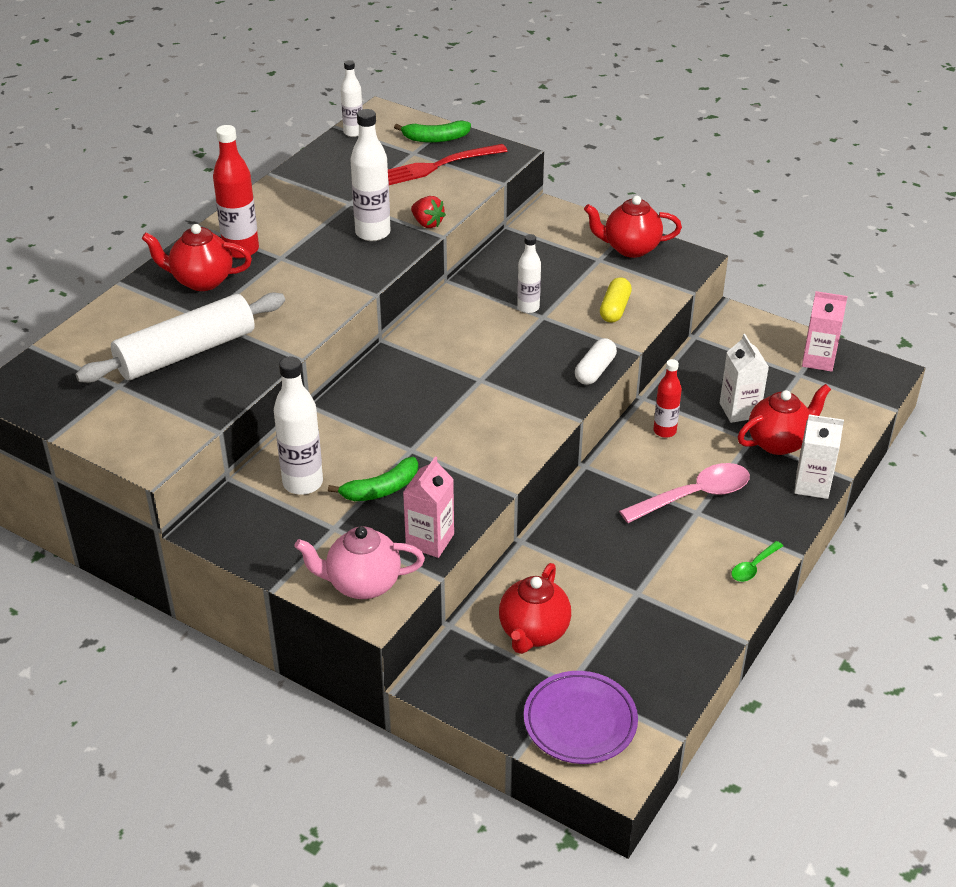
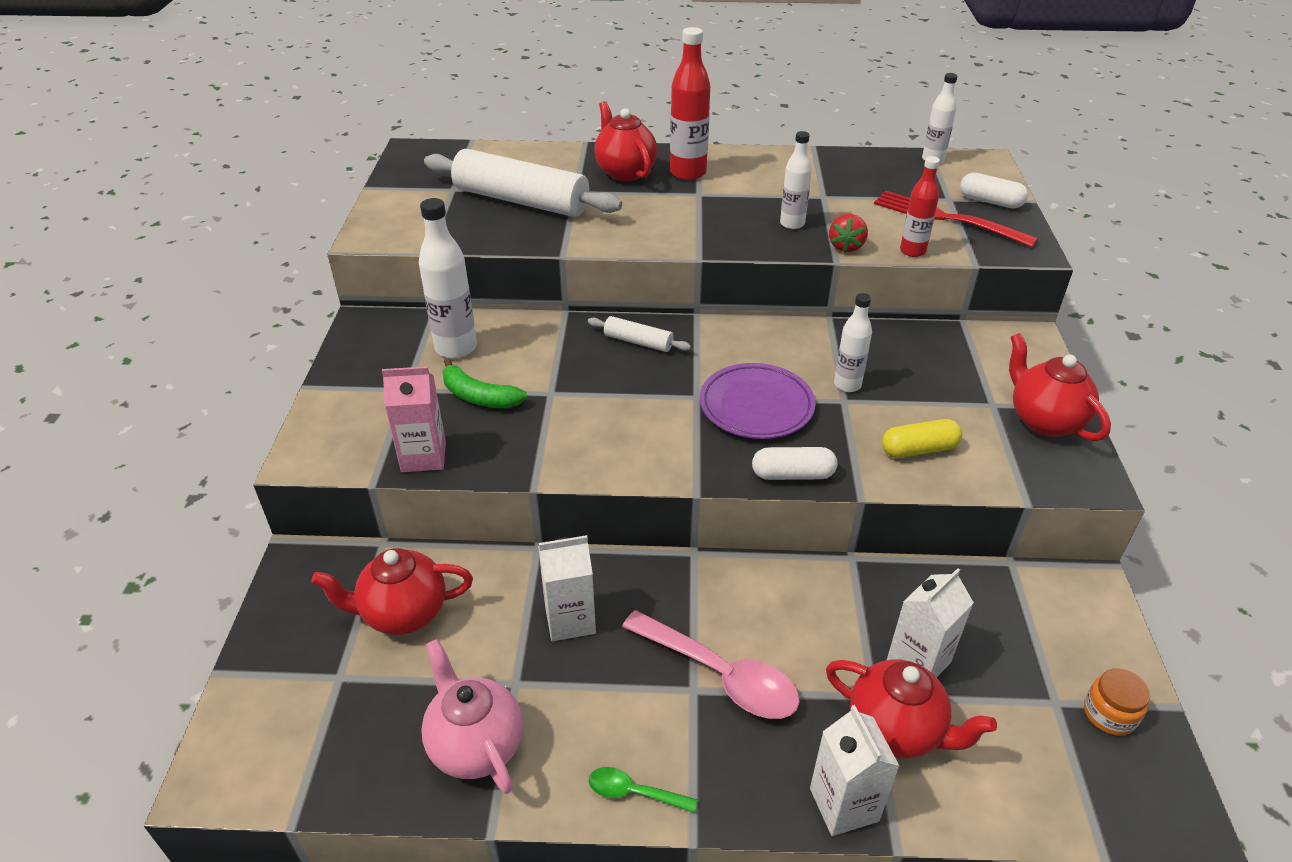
camera: 60 degrees right, 0 degrees up
pink teapot [295,526,425,599] -> pink teapot moved to [421,639,523,794]
white bottle [350,109,391,241] -> white bottle [780,131,812,229], size x0.63
green banana [394,121,471,143] -> white capsule [960,173,1028,209]
purple plate [524,671,638,764] -> purple plate moved to [700,363,816,439]
red bottle [654,359,682,438] -> red bottle moved to [900,156,940,257]
pink carton [802,291,848,372] -> orange jar [1084,668,1150,736]
none -> white carton [538,535,596,641]
none -> white rolling pin [588,316,691,352]

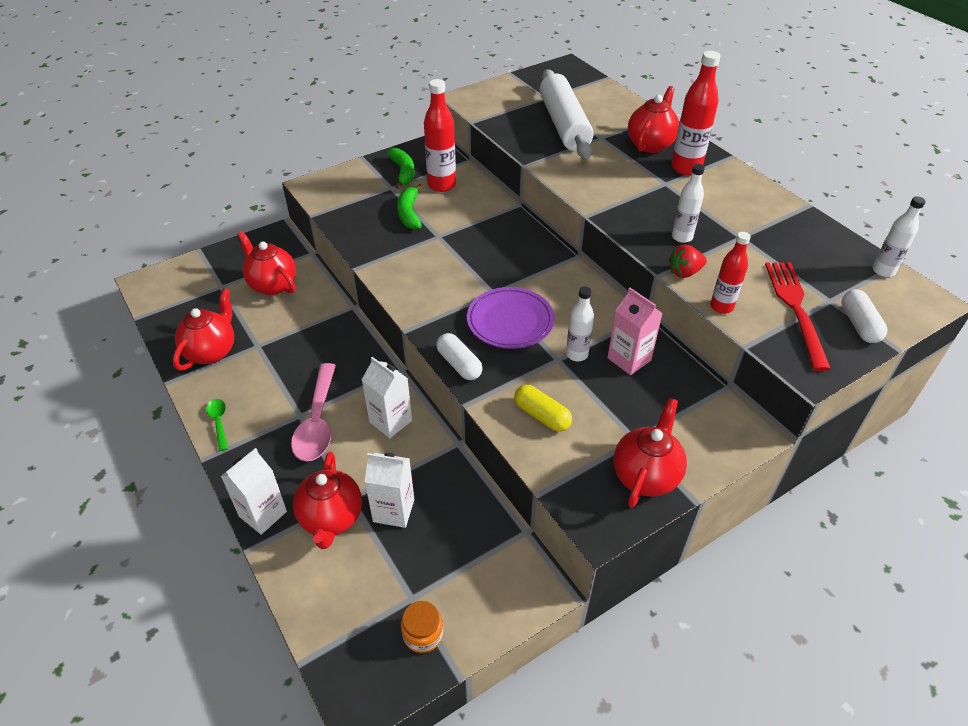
camera: 55 degrees right, 5 degrees up
pink carton [382,366,446,472] -> pink carton moved to [607,288,663,375]
white bottle [419,198,477,359] -> red bottle [424,79,456,192]
pink teapot [421,639,523,794] -> red teapot [173,288,234,371]
white carton [538,535,596,641] -> white carton moved to [362,357,412,438]
white rolling pin [588,316,691,352] -> none
none -> green banana [387,148,415,189]

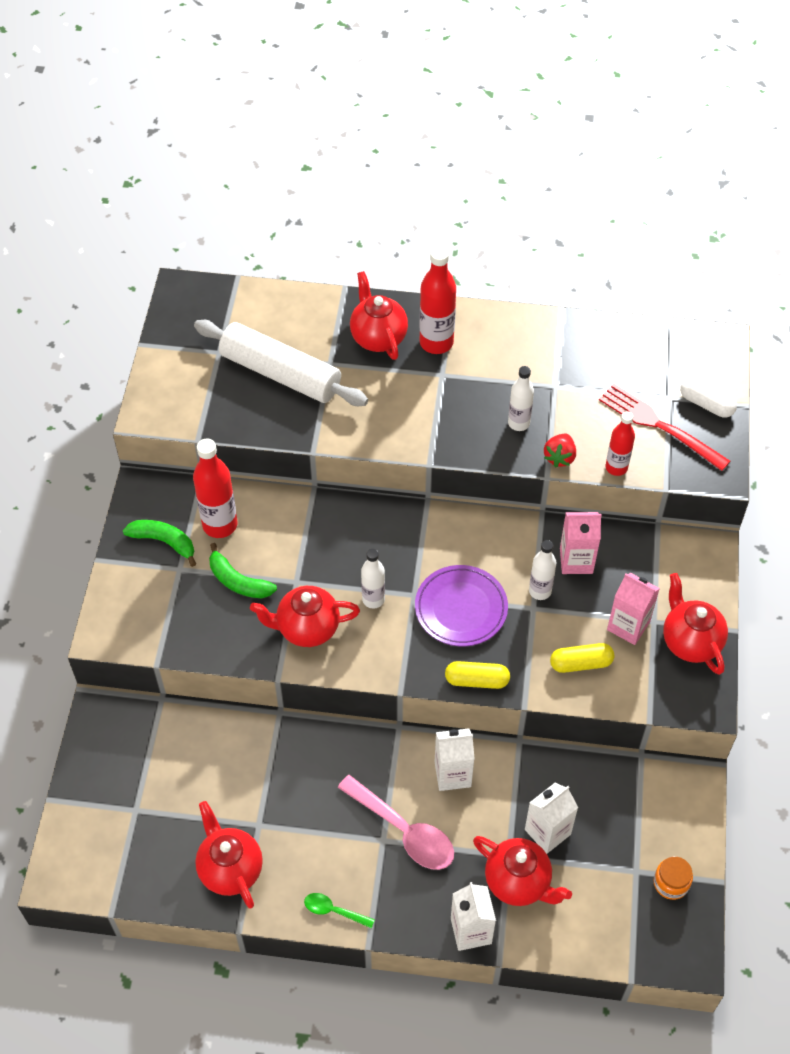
camera: 50 degrees left, 10 degrees up
red teapot [237,231,296,295] -> red teapot moved to [250,586,360,647]
white capsule [436,333,483,380] -> yellow capsule [445,661,510,689]
white bottle [872,196,926,277] -> white bottle moved to [361,549,385,608]
none -> pink carton [607,573,660,645]

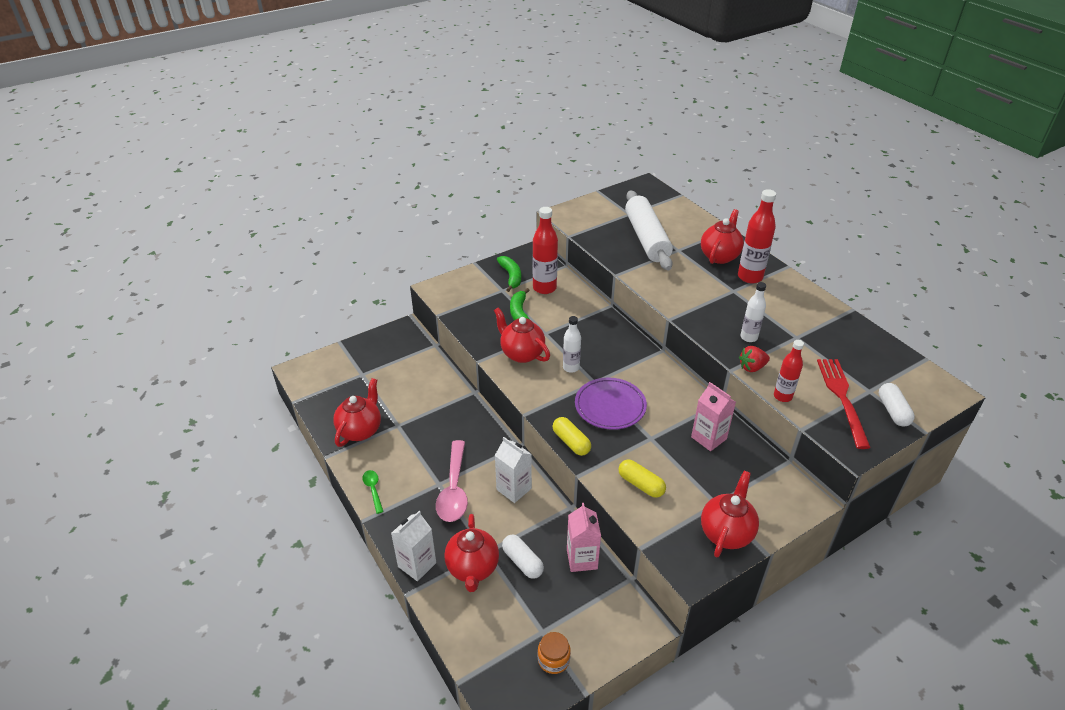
camera: 50 degrees right, 15 degrees down
white carton [525,783,578,854] -> white capsule [502,535,544,579]
white bottle [529,540,556,600] -> none
pink carton [607,573,660,645] -> pink carton moved to [567,503,601,572]

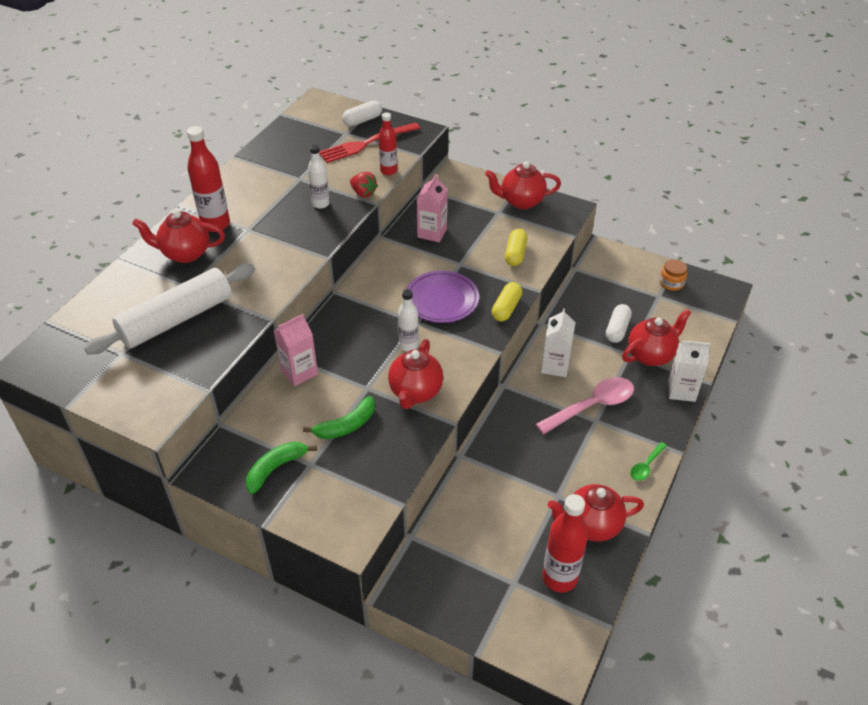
camera: 120 degrees left, 5 degrees up
red bottle [533,207,558,294] -> red bottle moved to [542,494,588,593]
pink carton [567,503,601,572] -> pink carton moved to [274,314,318,386]

